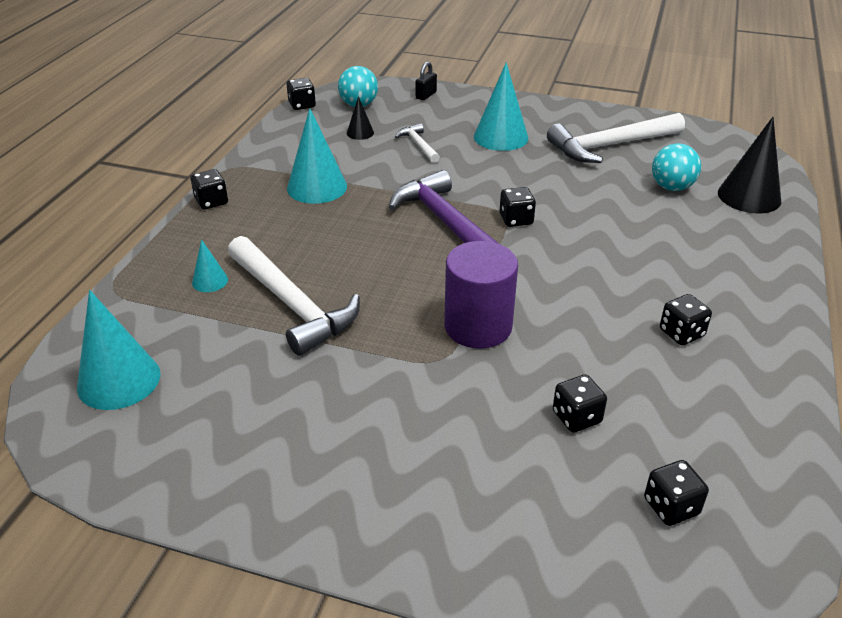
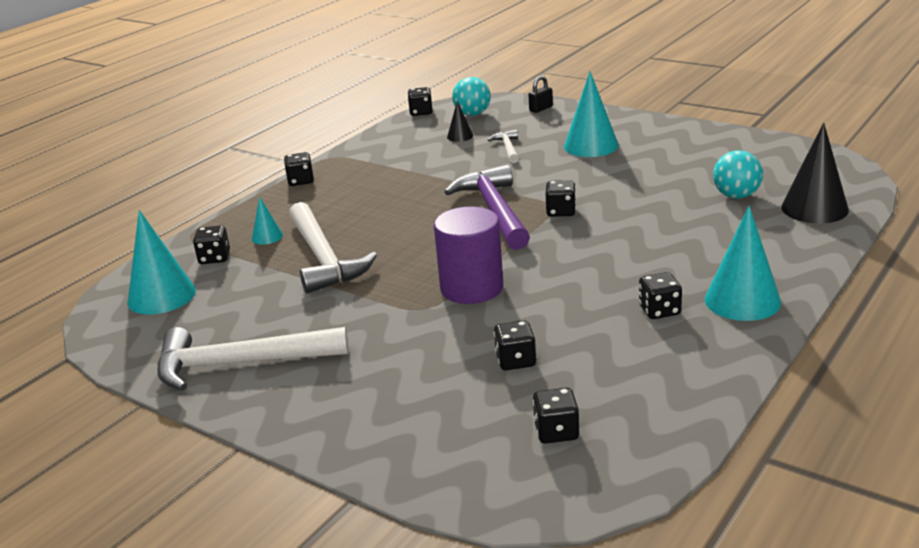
camera: 20 degrees right, 10 degrees down
turquoise cone [287,108,347,204] -> turquoise cone moved to [705,206,781,321]
white hammer [547,113,685,163] -> white hammer moved to [158,327,349,391]
none -> black dice [193,225,230,264]

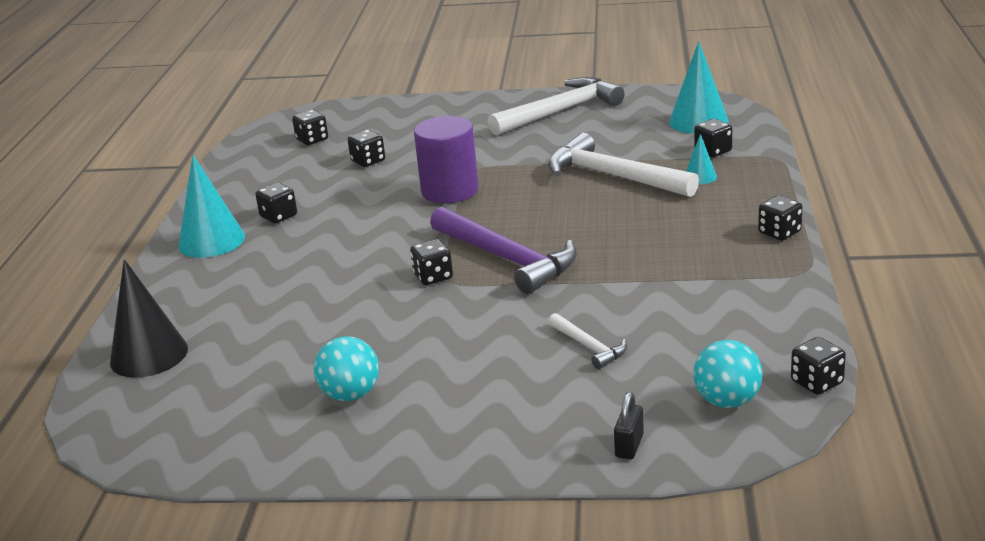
camera: 150 degrees right, 0 degrees up
black cone [447,101,473,142] -> none
turquoise cone [564,71,619,157] -> none
turquoise ball [713,150,763,199] -> turquoise ball moved to [314,336,379,401]

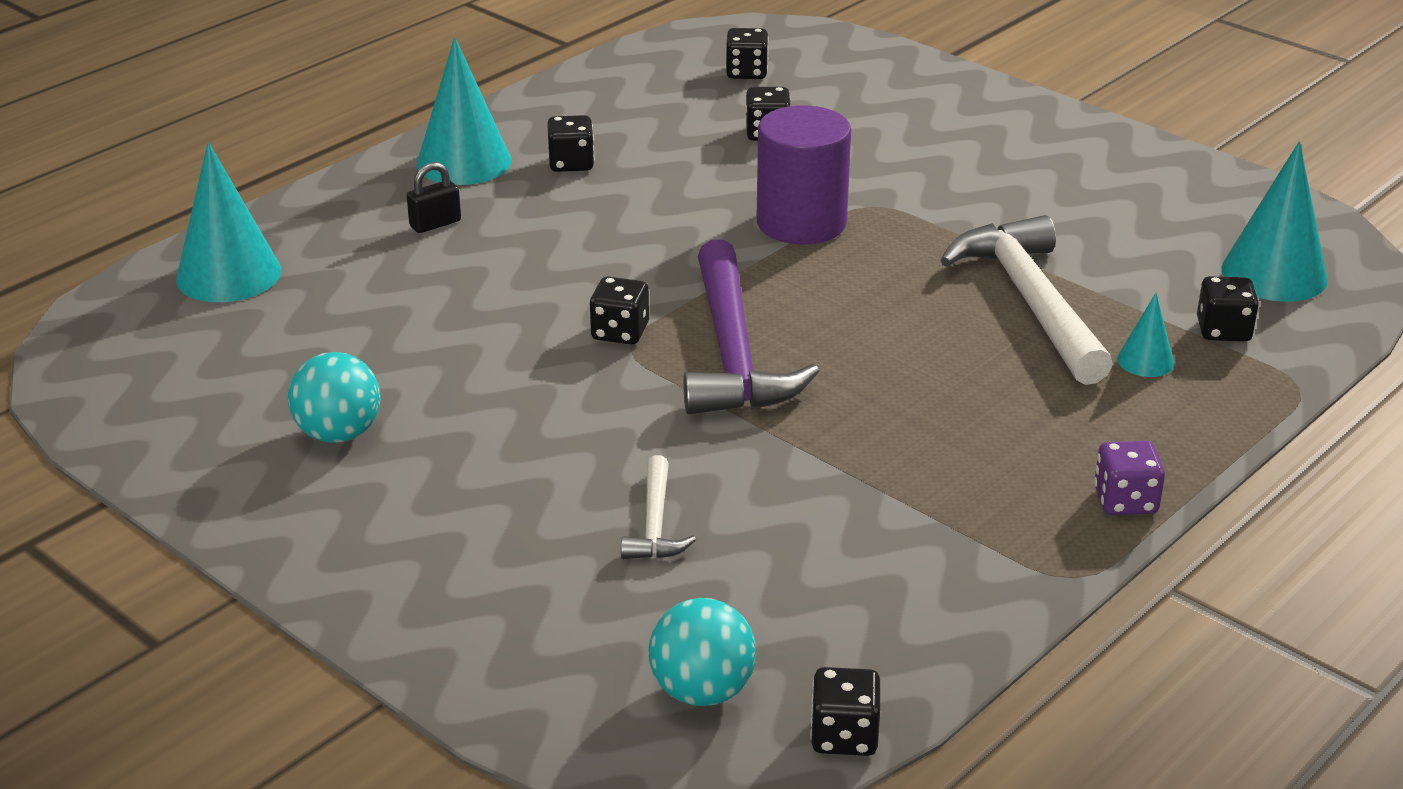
camera: 35 degrees right, 5 degrees up
black cone [110,259,188,378] -> turquoise cone [176,142,281,302]
white hammer [488,77,625,136] -> none
black padlock [614,392,644,459] -> black padlock moved to [407,162,461,233]
black dice [758,195,802,241] -> purple dice [1094,441,1165,515]

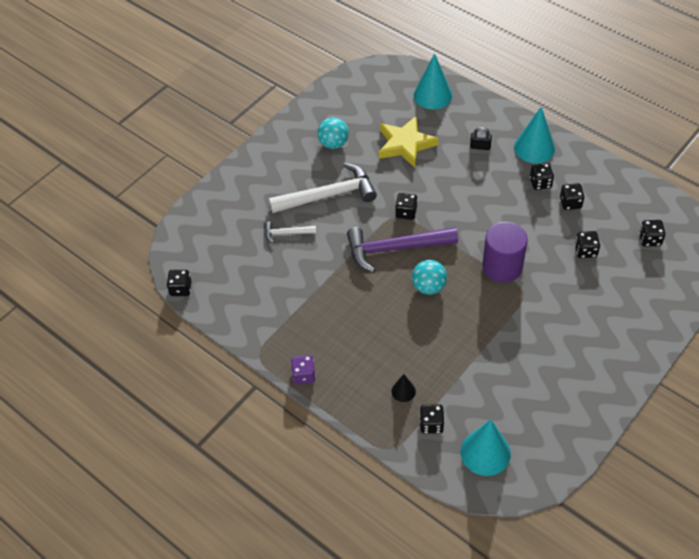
camera: 90 degrees right, 20 degrees up
black padlock [407,162,461,233] -> black padlock turned 45 degrees counterclockwise [470,127,492,150]
turquoise ball [649,598,756,706] -> turquoise ball moved to [412,260,447,295]
white hammer [940,215,1113,385] -> white hammer moved to [269,163,377,213]
turquoise cone [1117,293,1174,377] -> black cone [391,374,416,402]
none -> yellow star [379,116,438,168]
none -> black dice [560,183,584,210]

